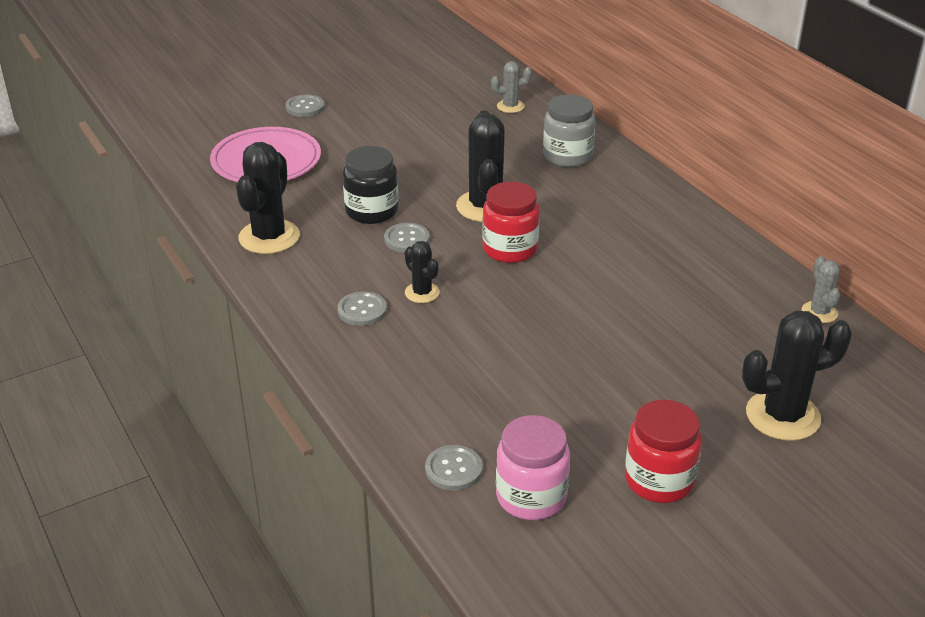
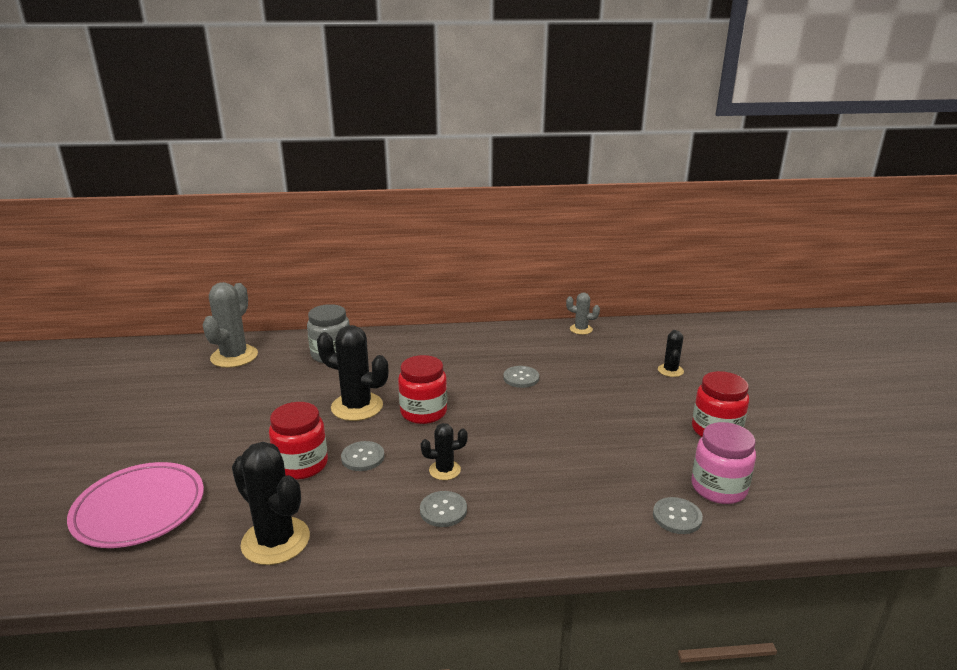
camera: 65 degrees left, 10 degrees down
grey button [285,95,325,117] -> grey button moved to [503,366,539,388]
black jar [343,146,398,224] -> red jar [269,402,328,480]
grey cactus [491,61,532,113] -> grey cactus [202,282,258,368], size x1.86
black cactus [742,310,852,441] -> black cactus [658,330,684,377], size x0.54

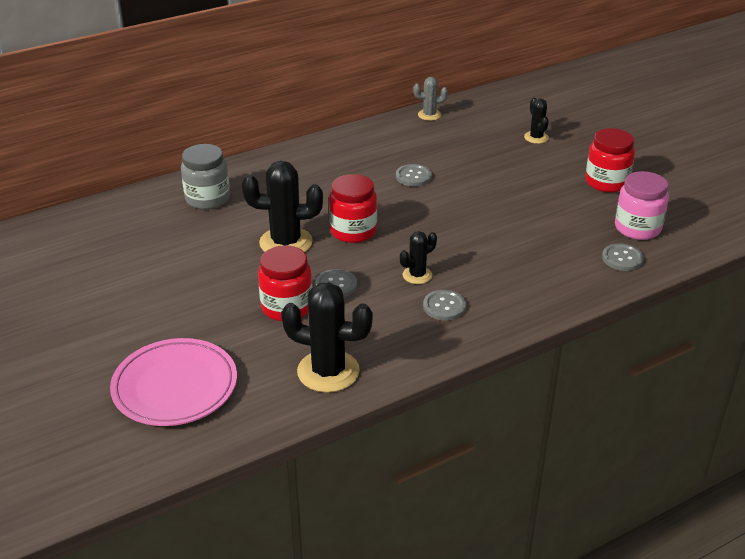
camera: 25 degrees left, 10 degrees up
grey cactus [202,282,258,368] -> none

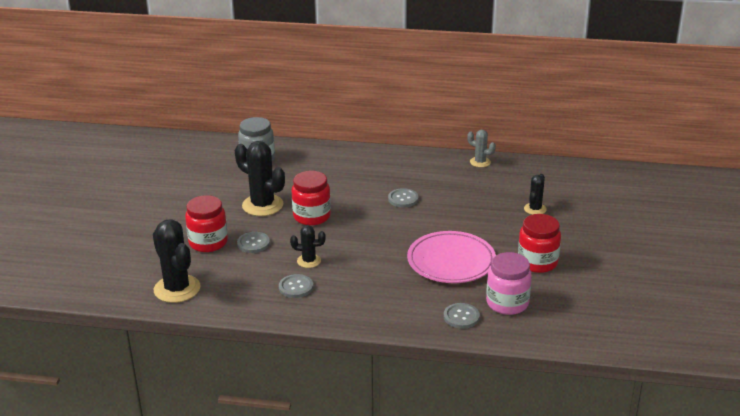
camera: 40 degrees right, 5 degrees down
pink plate [110,338,237,426] -> pink plate moved to [407,231,496,283]

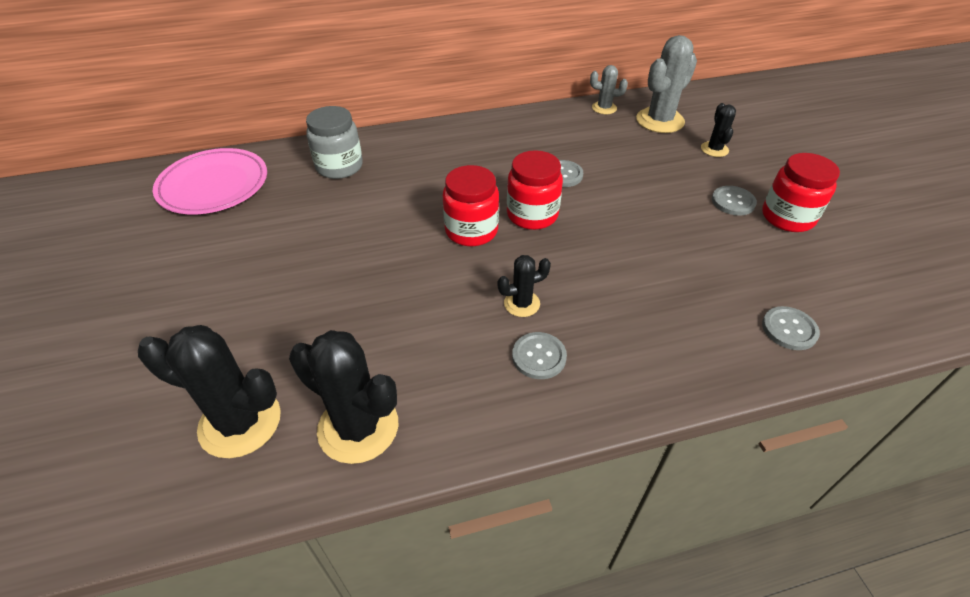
camera: 25 degrees left, 15 degrees up
red jar [185,195,228,252] -> red jar moved to [507,150,563,230]
black cactus [235,141,285,216] -> black cactus moved to [138,325,281,458]
grey button [237,232,270,253] -> grey button moved to [712,186,757,216]
pink plate [407,231,496,283] -> pink plate moved to [153,148,267,214]
pink jar [486,252,532,315] -> none
none -> grey cactus [636,35,697,133]

